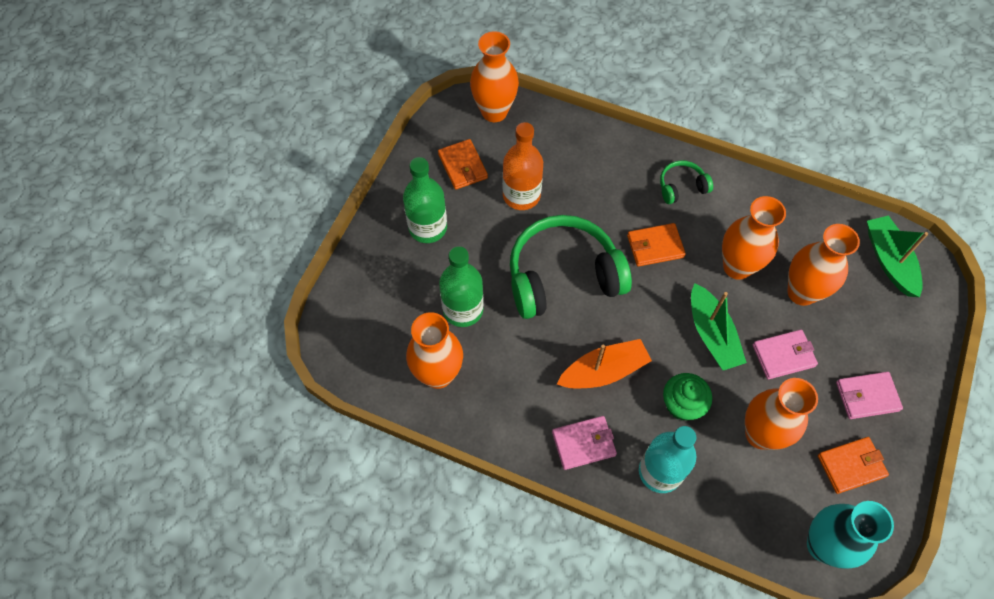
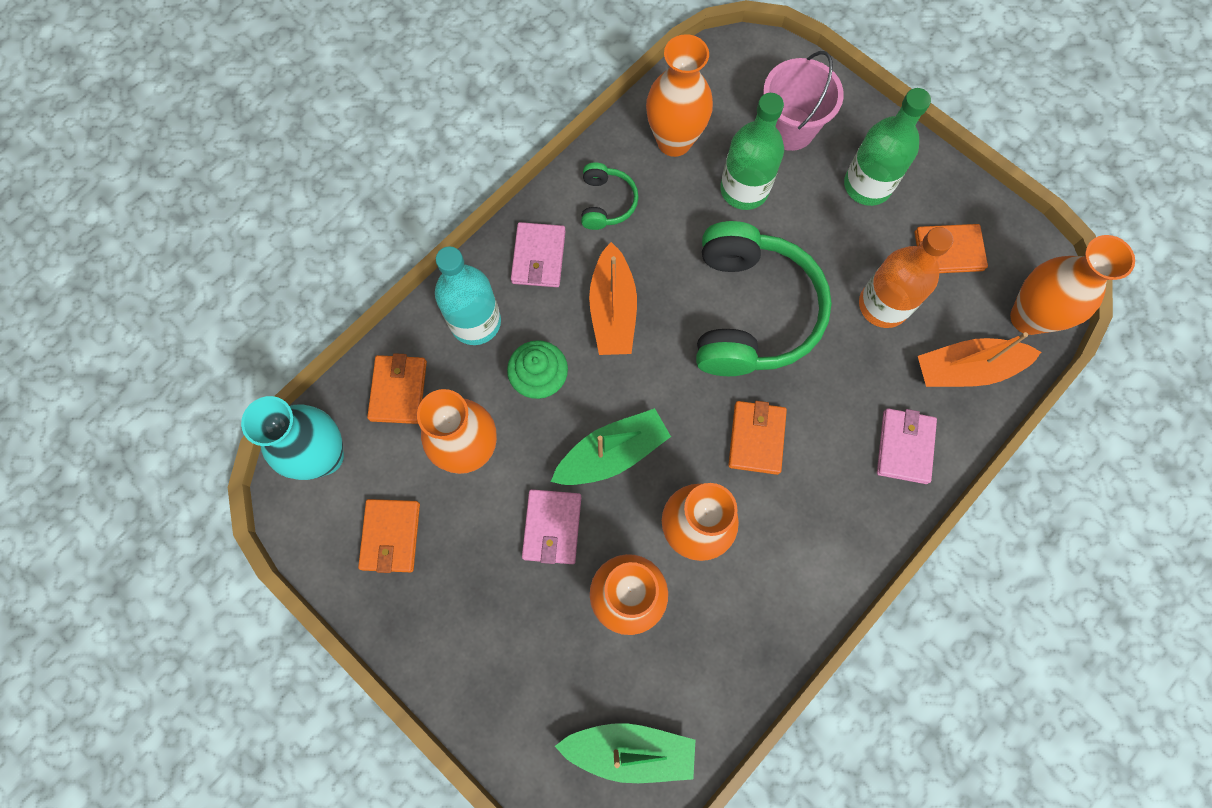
camera: 110 degrees right, 10 degrees up
green headphones [660,160,713,204] -> green headphones moved to [581,162,638,230]
green boat [691,283,747,370] -> green boat turned 150 degrees clockwise [551,408,671,485]
pink wallet [836,372,903,419] -> pink wallet moved to [877,408,937,484]
none -> orange wallet [367,353,427,424]
none -> pink bucket [763,51,844,151]
none -> orange boat [918,332,1041,387]

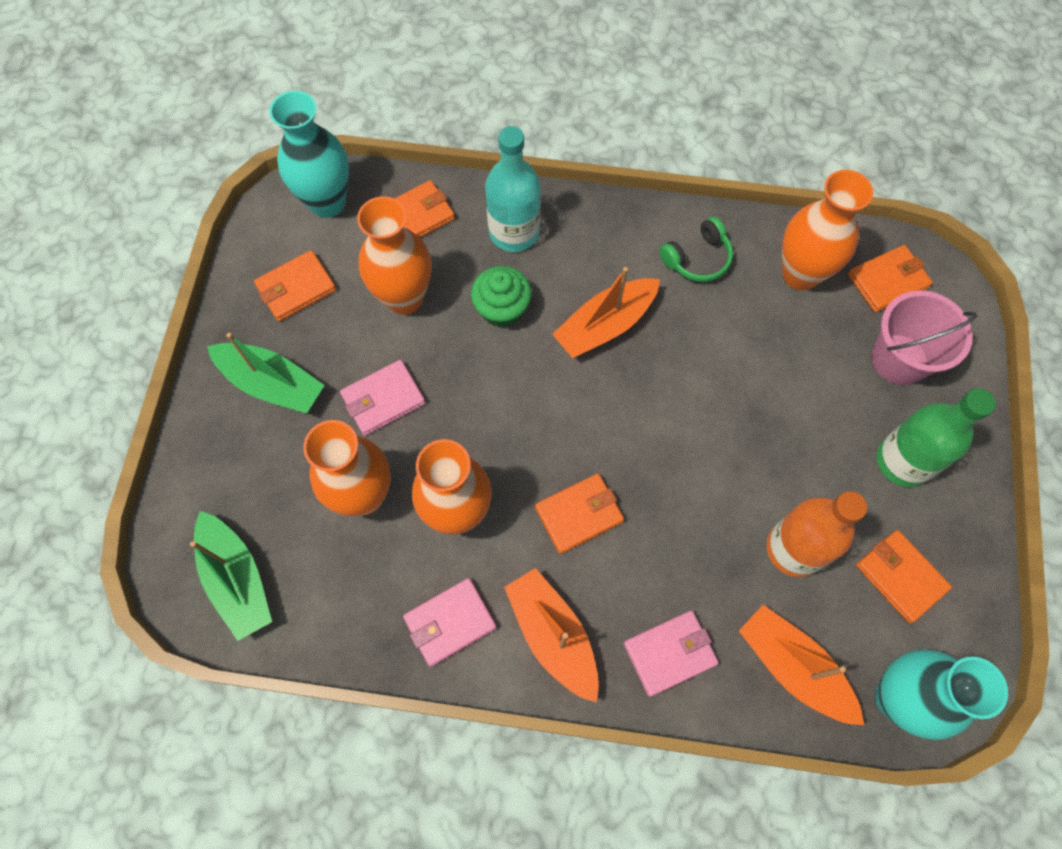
camera: 55 degrees right, 5 degrees down
pink wallet [511,222,566,287] -> pink wallet moved to [403,578,497,667]
green boat [551,408,671,485] -> green boat moved to [207,333,325,414]
green headphones [696,221,832,376] -> none
green bottle [720,93,784,210] -> none
orange vase [1010,235,1135,335] -> turquoise vase [875,649,1008,740]
none -> orange boat [504,568,599,703]
none -> orange wallet [848,245,933,312]

